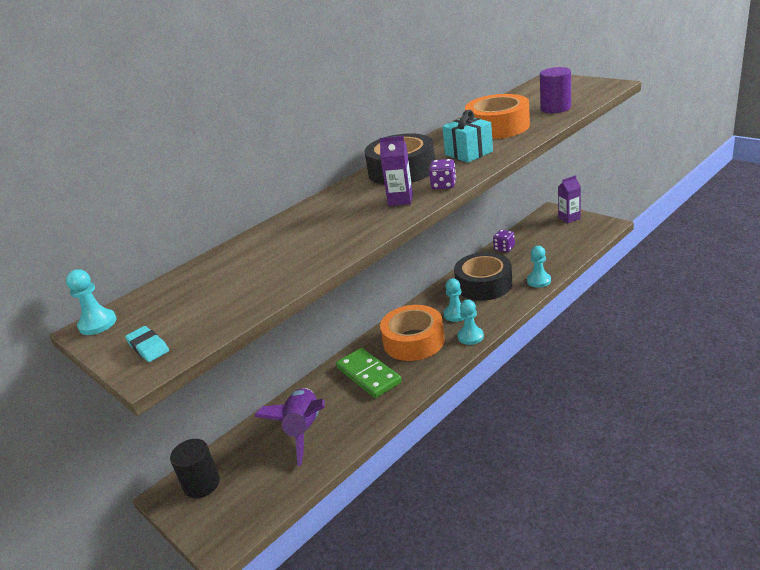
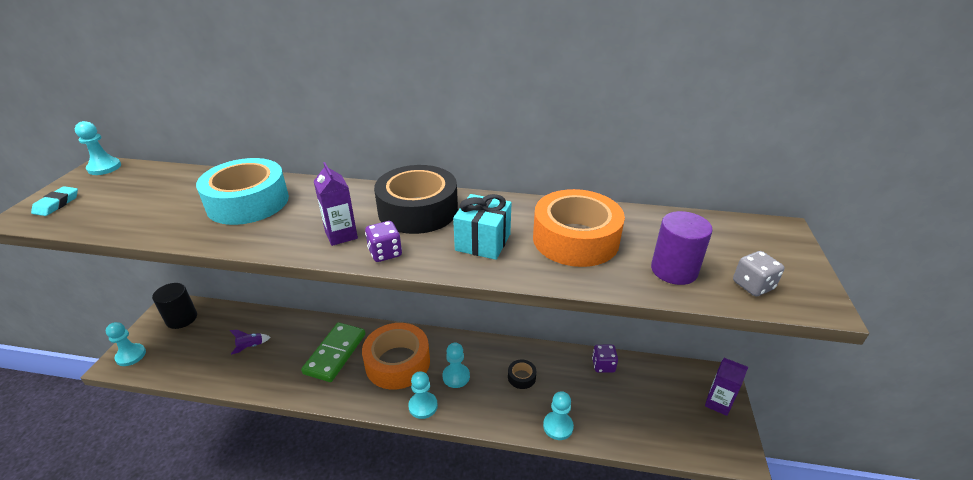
camera: 50 degrees right, 5 degrees up
purple rocket [254,388,325,466] -> purple rocket [230,330,270,355], size x0.42
black tape [454,252,512,301] -> black tape [508,360,536,389], size x0.43
none -> turquoise pawn [106,322,146,366]
none -> turquoise tape [196,158,289,225]
none -> grey dice [733,251,784,296]

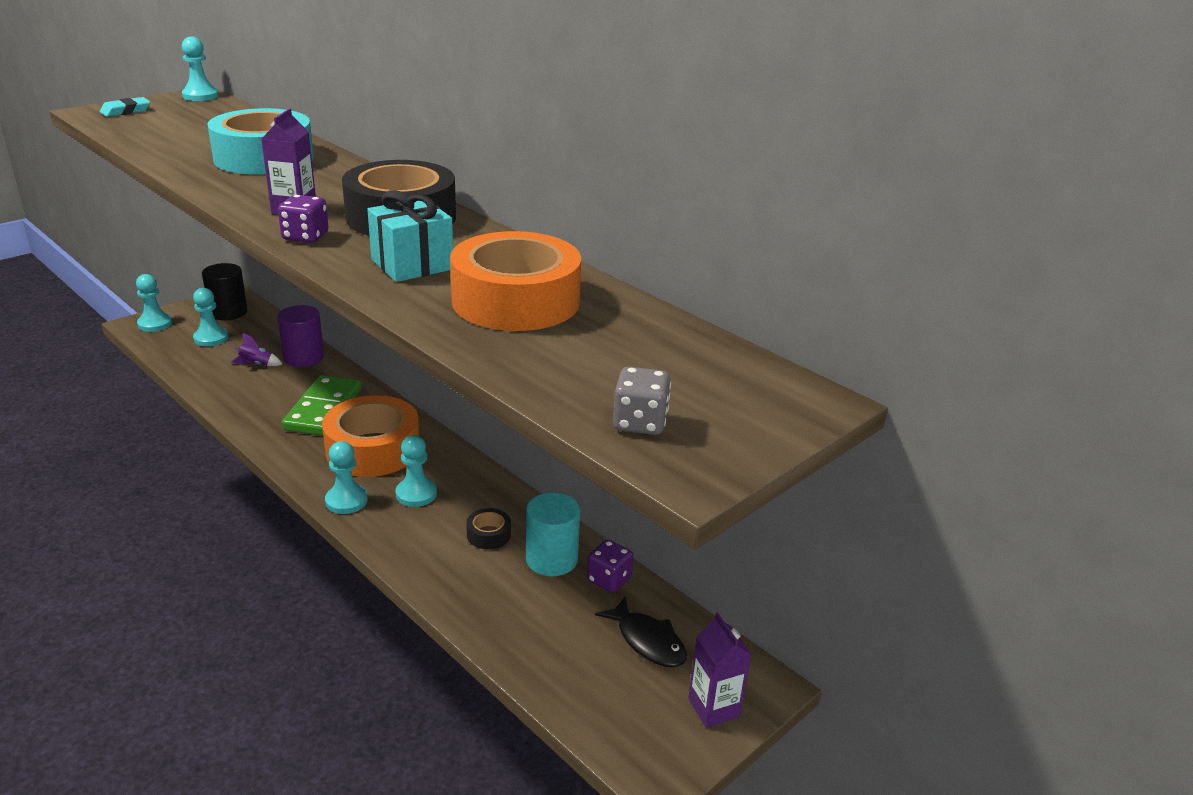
camera: 35 degrees right, 5 degrees down
green domino [301,322,365,382] -> green domino turned 45 degrees counterclockwise [282,375,361,436]
turquoise pawn [543,391,574,440] -> turquoise pawn moved to [193,288,228,347]
purple cylinder [651,211,713,285] -> purple cylinder moved to [277,305,324,367]
none -> turquoise cylinder [526,493,580,576]
none -> black fish [595,597,687,667]

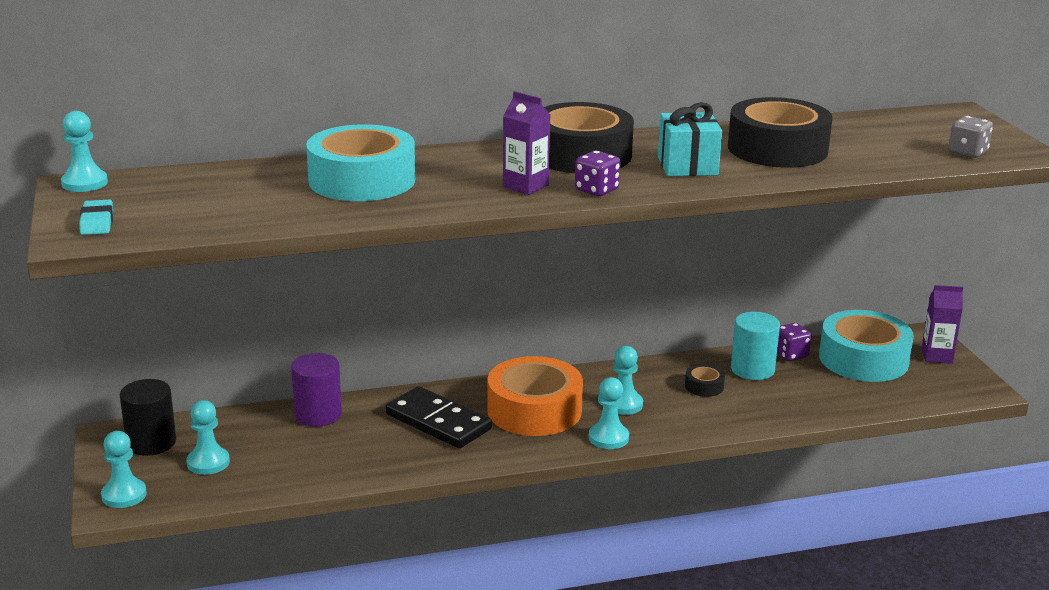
camera: 60 degrees left, 5 degrees down
purple rocket [232,332,282,366] -> none
green domino [282,375,361,436] -> black domino [386,386,492,448]
orange tape [450,231,581,331] -> black tape [728,97,833,168]
black fish [595,597,687,667] -> turquoise tape [819,310,914,382]

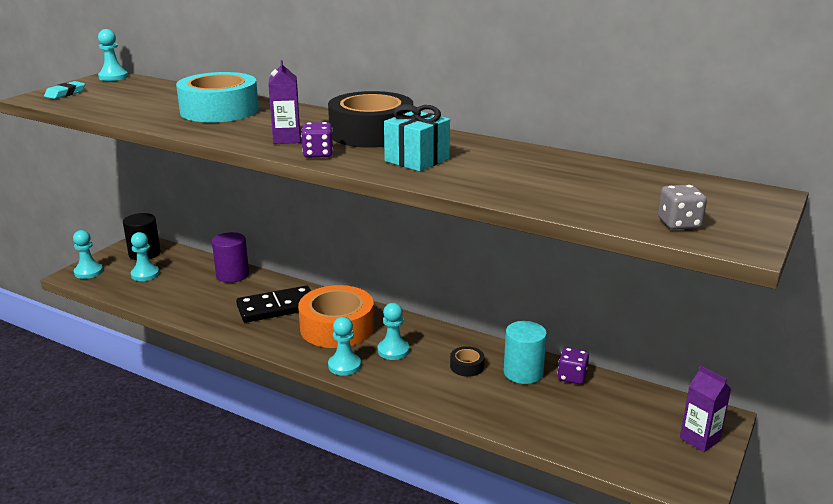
camera: 45 degrees right, 0 degrees up
black domino [386,386,492,448] -> black domino turned 75 degrees clockwise [236,286,311,323]
black tape [728,97,833,168] -> none
turquoise tape [819,310,914,382] -> none

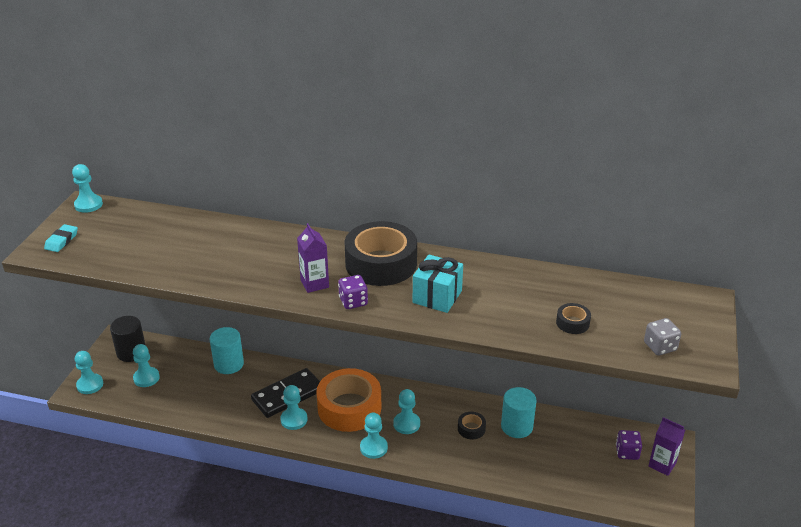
camera: 15 degrees left, 10 degrees up
turquoise tape [176,72,259,122] -> none
purple cylinder [212,232,249,283] -> turquoise cylinder [210,327,244,374]
purple dice [557,347,589,384] -> purple dice moved to [616,430,642,460]
none -> turquoise pawn [280,385,307,430]
none -> black tape [556,303,591,334]

